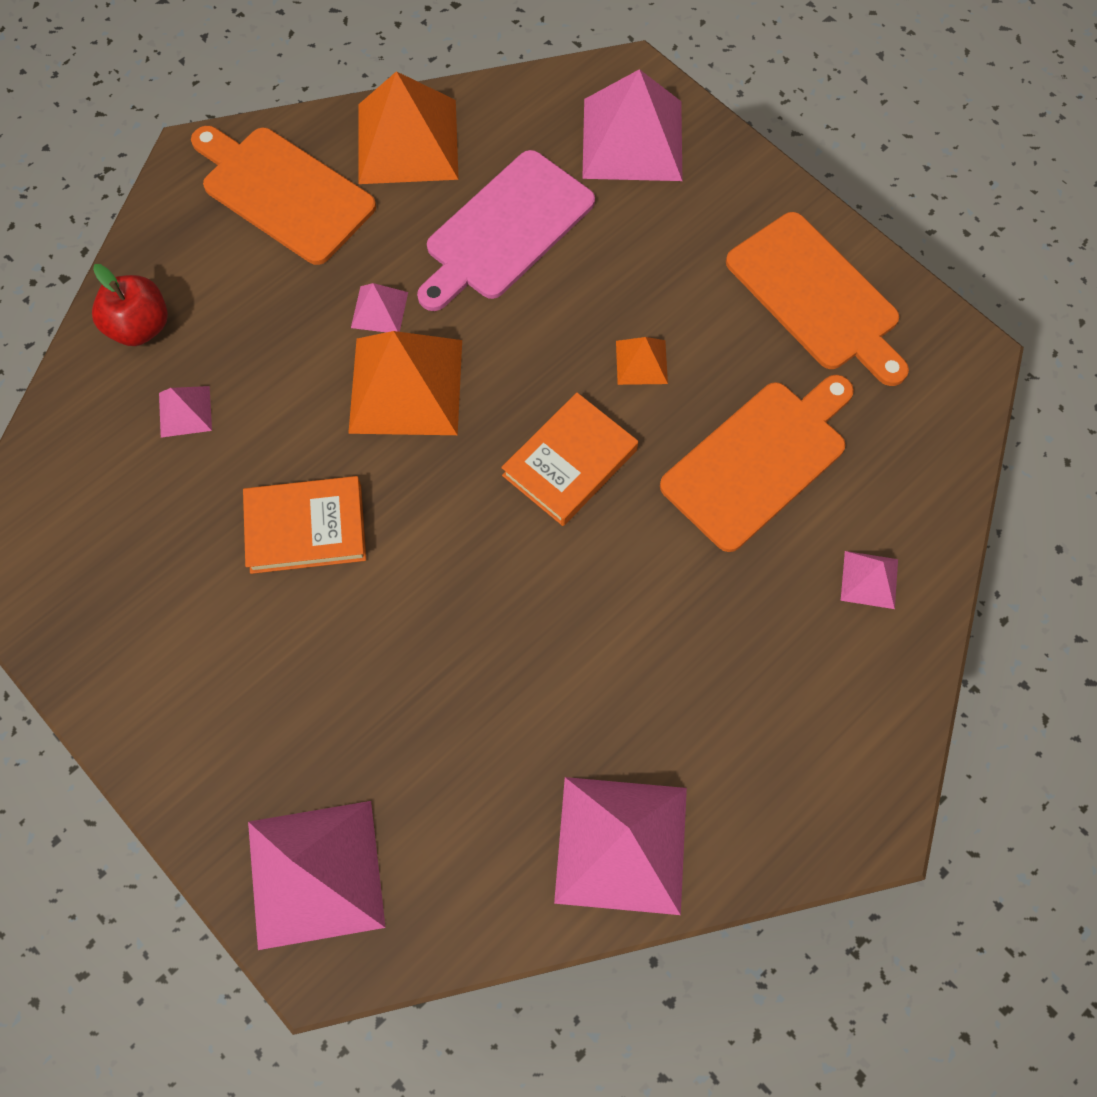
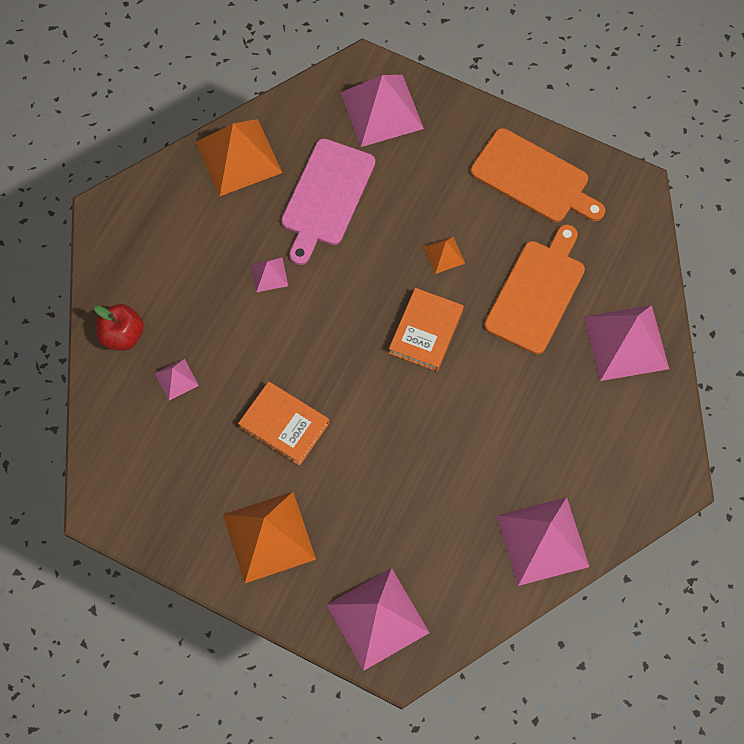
camera: 20 degrees left, 0 degrees up
orange cutting board [191,126,376,265] -> none
orange book [243,476,366,574] -> orange book turned 60 degrees clockwise [238,382,329,466]
orange pyramid [348,331,462,435] -> orange pyramid moved to [223,492,316,583]
pink pyramid [841,551,898,609] -> pink pyramid [584,305,669,381], size x2.14

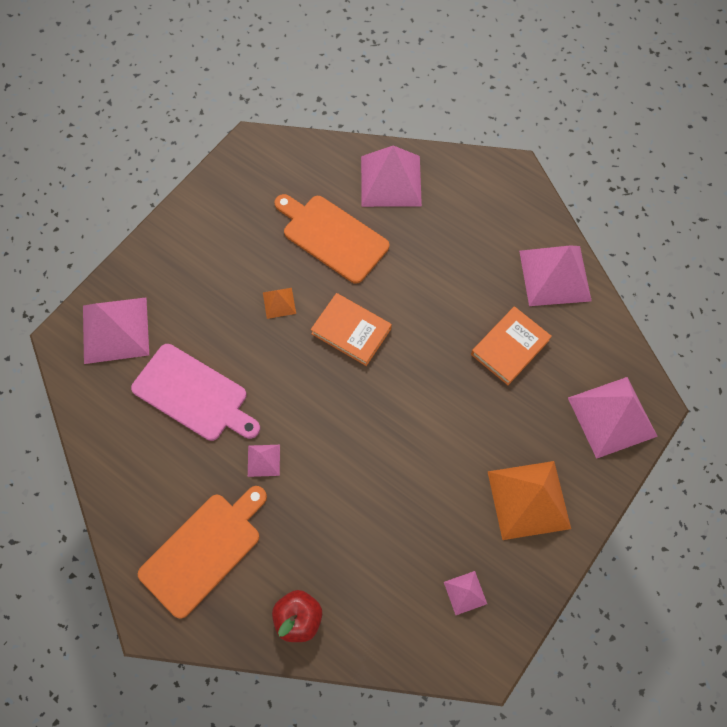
camera: 80 degrees left, 0 degrees up
pink pyramid [155,359,199,401] -> pink pyramid moved to [444,571,487,615]
orange pyramid [196,119,282,196] -> none
orange book [238,382,329,466] -> orange book moved to [471,306,552,385]
orange cutting board [470,128,605,222] -> orange cutting board moved to [138,486,267,619]

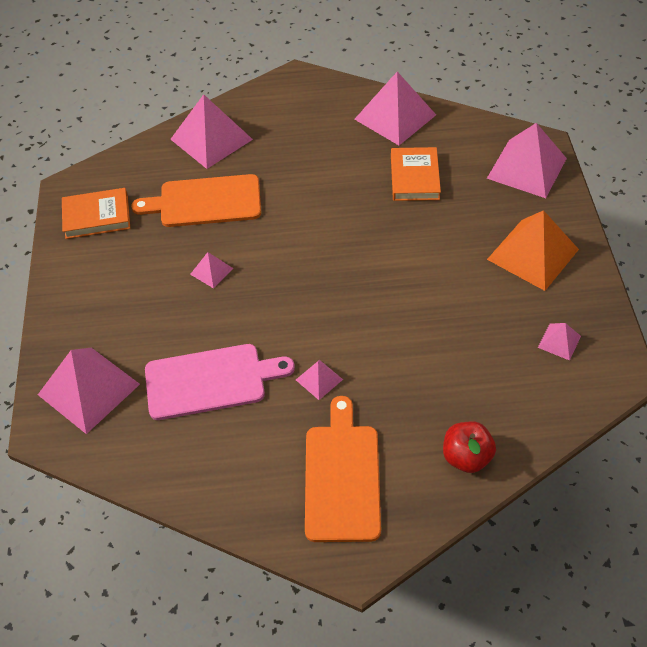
camera: 40 degrees left, 15 degrees down
orange pyramid [263,288,296,319] -> pink pyramid [190,252,234,288]
orange book [311,293,392,366] -> orange book moved to [62,188,130,239]

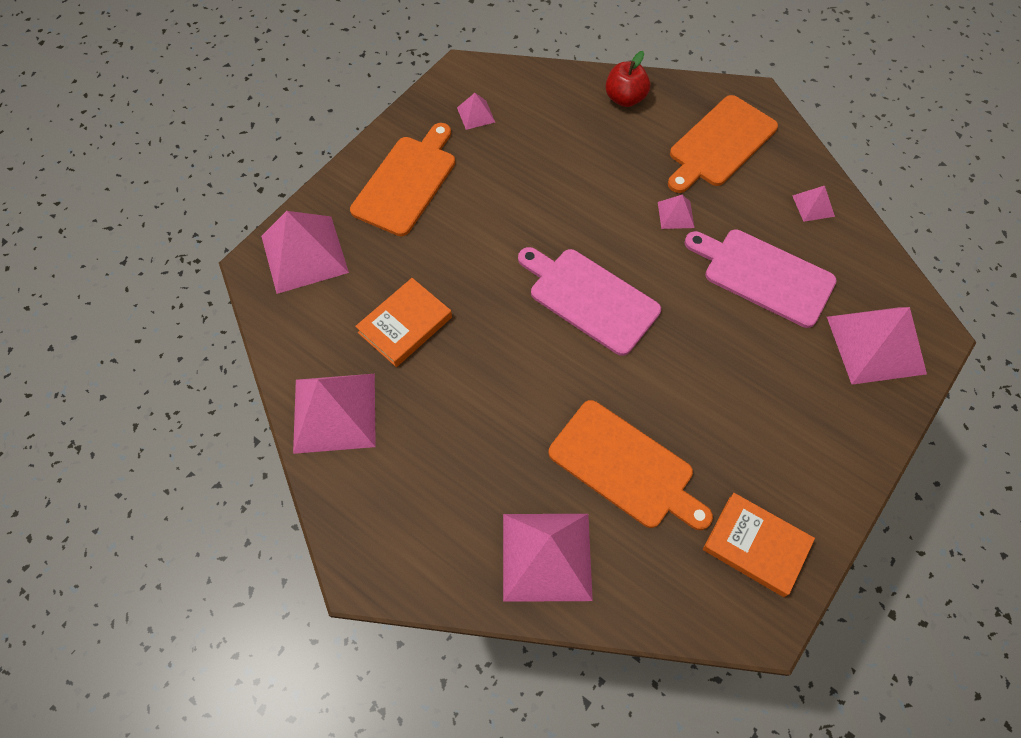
camera: 140 degrees left, 10 degrees up
pink pyramid [190,252,234,288] -> pink pyramid moved to [792,186,835,222]
orange pyramid [487,210,579,291] -> orange cutting board [350,123,455,236]
none -> pink cutting board [518,247,661,356]

